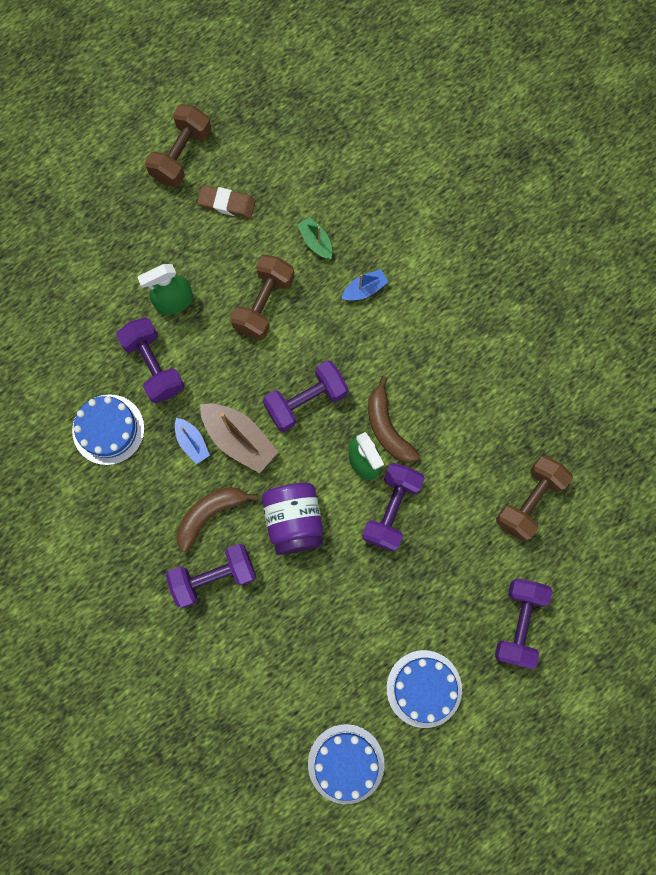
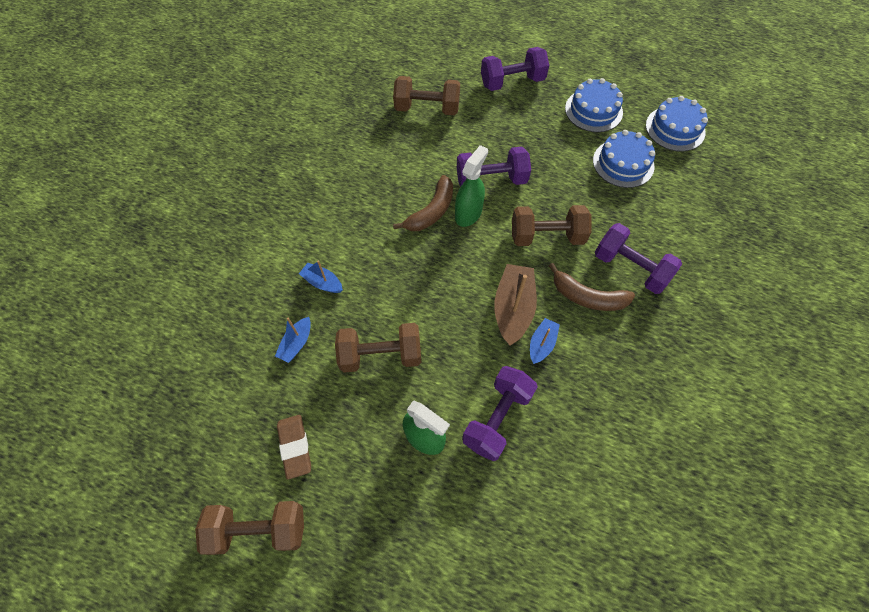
camera: 120 degrees left, 15 degrees down
blue cake [72,394,145,465] -> blue cake moved to [593,130,656,188]
purple jar [262,483,323,555] -> brown dumbbell [512,205,592,246]
purple dumbbell [263,360,348,432] -> none
green boat [297,217,332,259] -> blue boat [275,317,311,363]

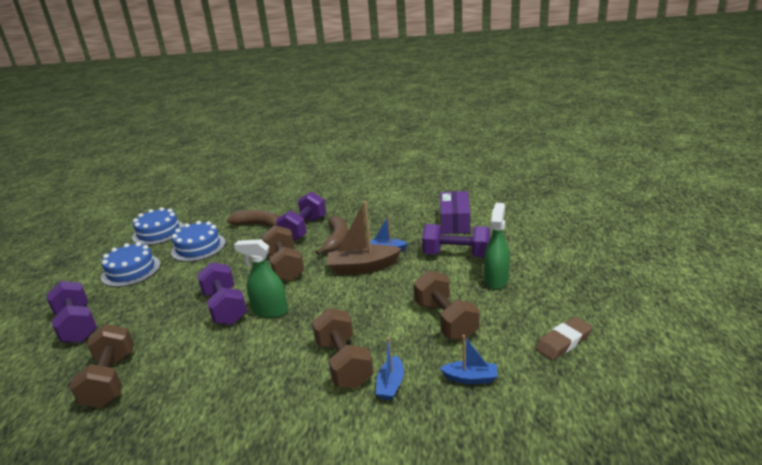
camera: 105 degrees left, 35 degrees down
brown dumbbell [195,501,304,555] -> brown dumbbell moved to [312,308,374,389]
brown banana [393,175,453,231] -> brown banana moved to [227,210,280,228]
none -> purple box [440,191,470,234]

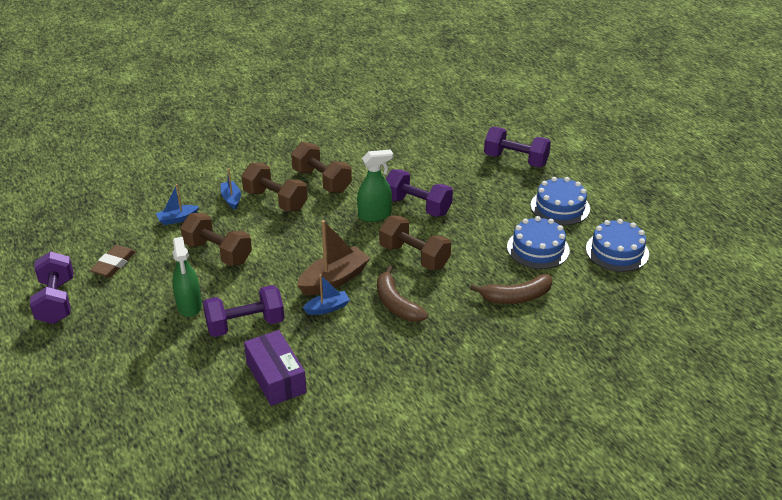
camera: 145 degrees right, 10 degrees up
brown dumbbell [69,324,134,408] -> brown dumbbell moved to [291,142,352,193]
purple dumbbell [276,192,326,241] -> purple dumbbell moved to [30,251,73,324]

